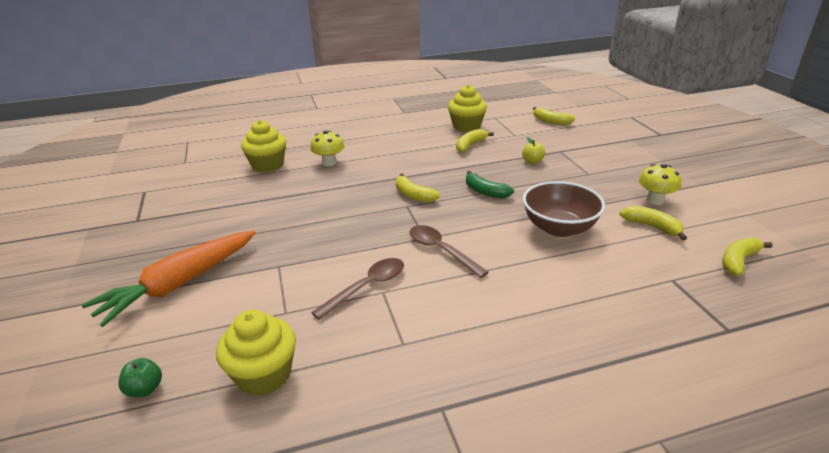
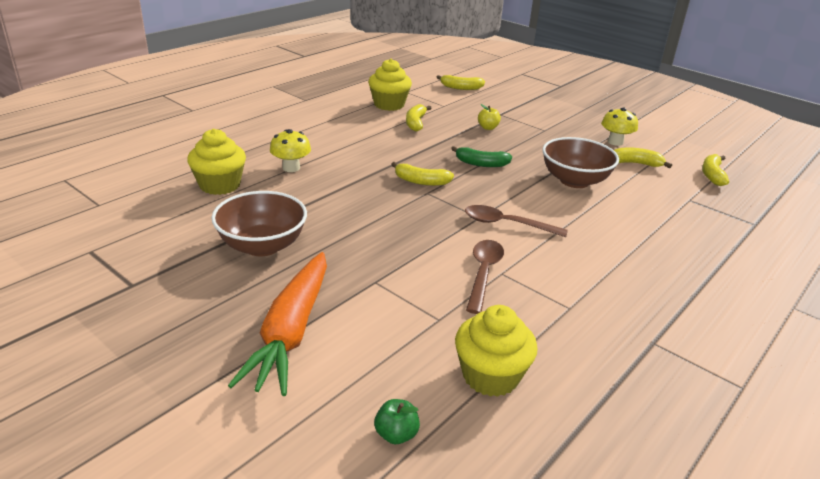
camera: 35 degrees left, 0 degrees up
none -> brown bowl [211,191,307,256]

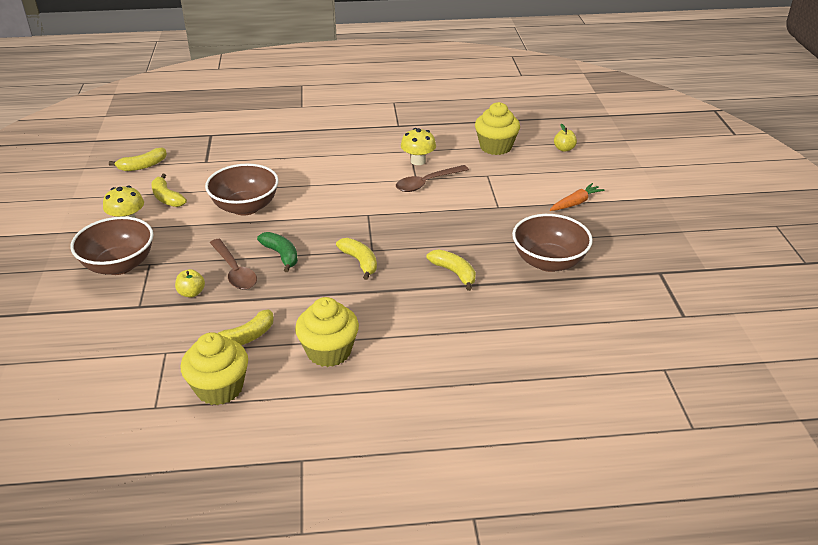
camera: 135 degrees left, 5 degrees up
yellow cupcake [187,129,246,195] -> yellow cupcake moved to [295,297,359,367]
orange carrot [228,252,327,396] -> orange carrot [550,183,605,211], size x0.49
yellow mushroom [270,129,311,172] -> yellow mushroom moved to [401,128,436,165]
green apple [374,399,420,444] -> yellow apple [554,124,577,152]
yellow banana [437,75,485,90] -> yellow banana moved to [427,249,476,291]
brown spoon [465,205,568,237] -> brown spoon moved to [210,239,257,290]
none -> brown bowl [71,216,154,275]

